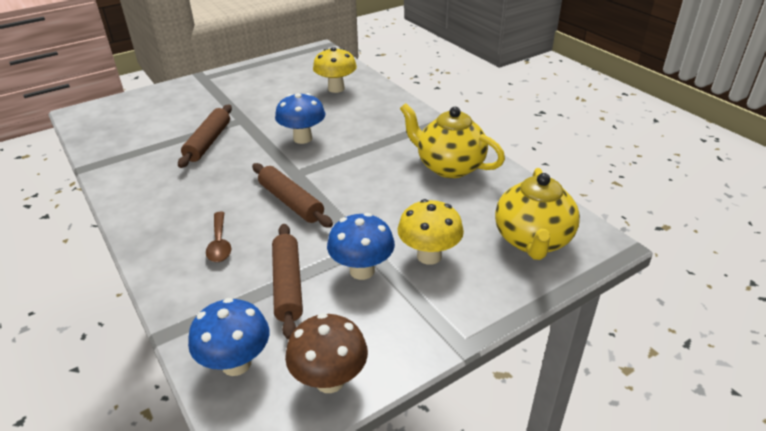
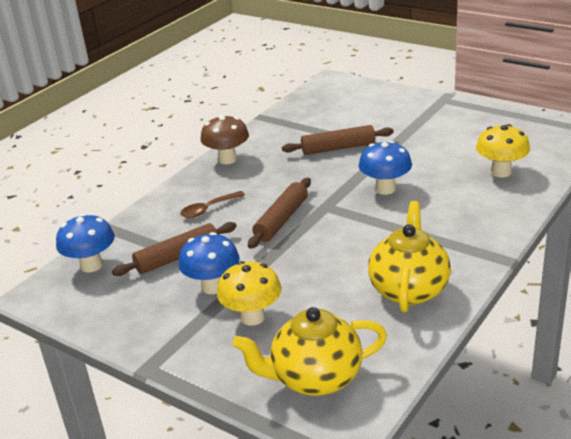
camera: 70 degrees right, 5 degrees down
brown mushroom [285,313,368,393] -> brown mushroom moved to [200,115,249,164]

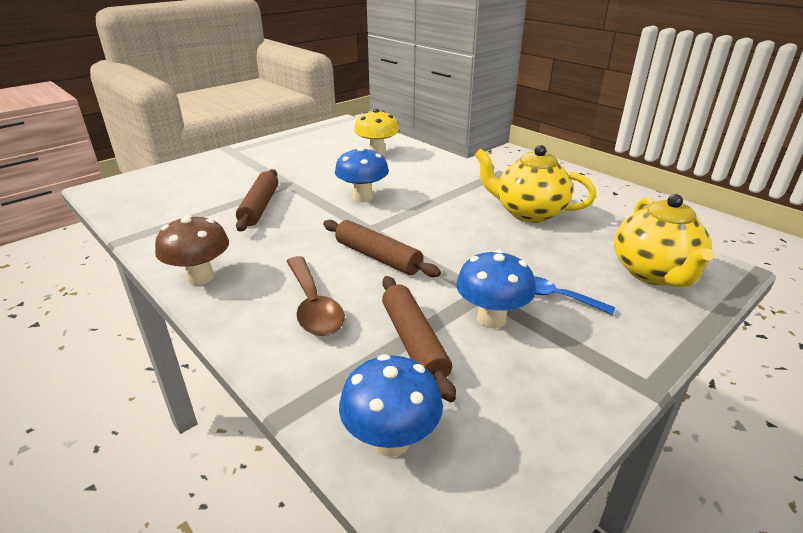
camera: 80 degrees left, 0 degrees up
brown spoon [180,191,245,218] -> brown spoon [287,256,345,336], size x1.51
yellow mushroom [217,261,282,326] -> blue spoon [534,276,615,315]

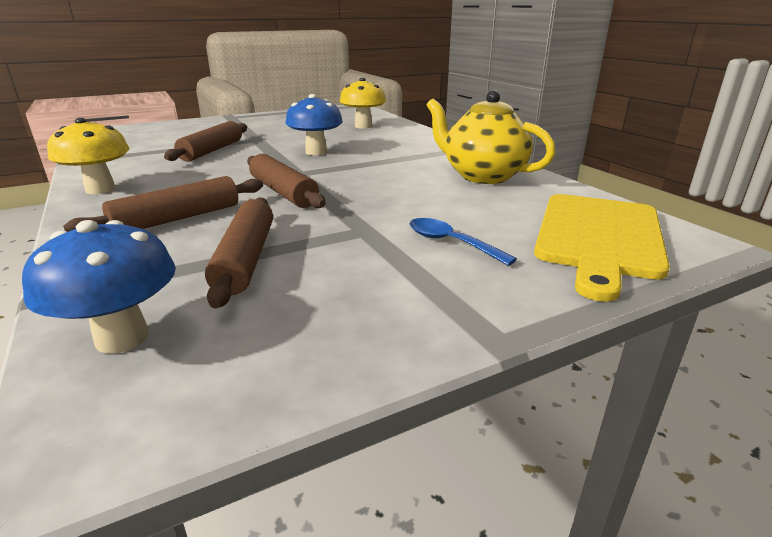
camera: 15 degrees right, 5 degrees down
brown mushroom [155,215,229,285] -> yellow mushroom [47,118,129,194]
brown spoon [287,256,345,336] -> brown rolling pin [63,176,263,232]
blue mushroom [456,250,536,329] -> none
yellow teapot [614,194,714,287] -> yellow cutting board [534,194,670,302]

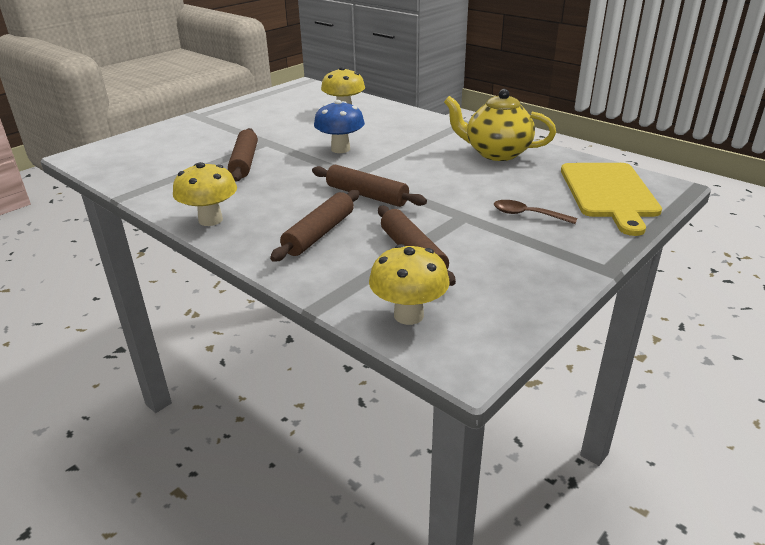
camera: 20 degrees left, 5 degrees up
blue mushroom [22,220,176,354] -> yellow mushroom [369,244,450,325]
blue spoon [410,218,517,266] -> brown spoon [494,200,577,224]

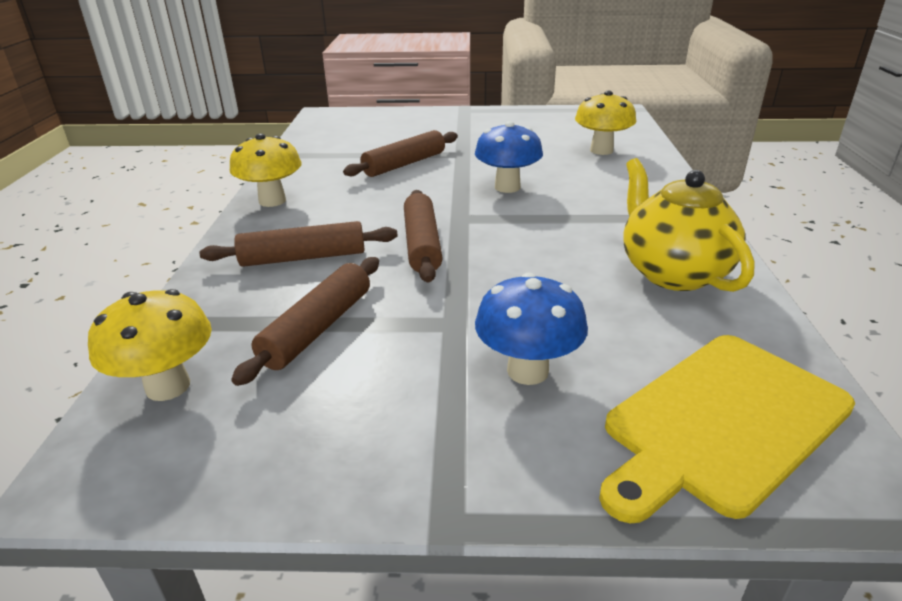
camera: 50 degrees right, 0 degrees up
brown spoon [494,200,577,224] -> blue mushroom [475,272,588,385]

